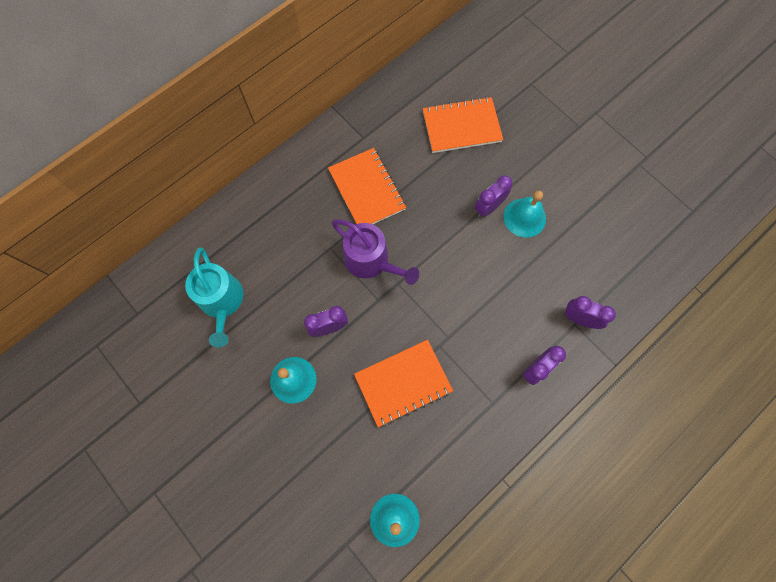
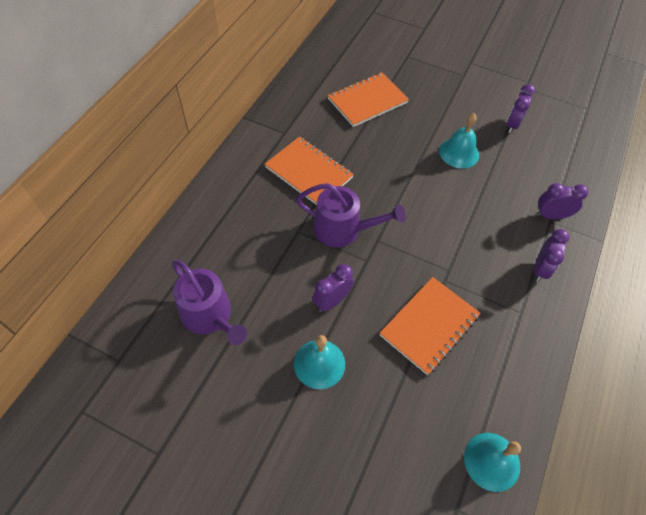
camera: 25 degrees left, 15 degrees down
turquoise watering can [185,247,244,348] -> purple watering can [172,260,247,345]
purple clock [475,175,512,217] -> purple clock moved to [506,84,535,133]

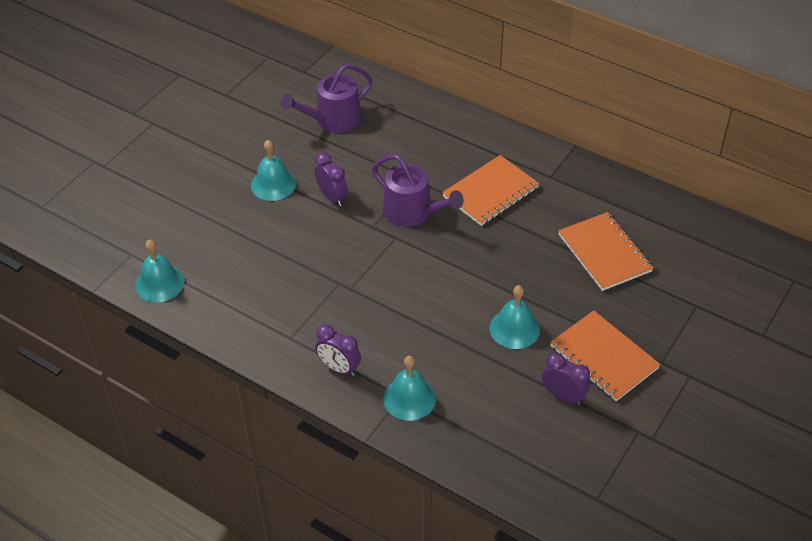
camera: 100 degrees right, 10 degrees down
purple watering can [296,183,405,247] -> purple watering can turned 75 degrees counterclockwise [372,155,464,227]
orange notebook [380,277,481,375] -> orange notebook moved to [550,310,661,401]
purple clock [536,183,588,219] -> turquoise bell [383,356,436,421]

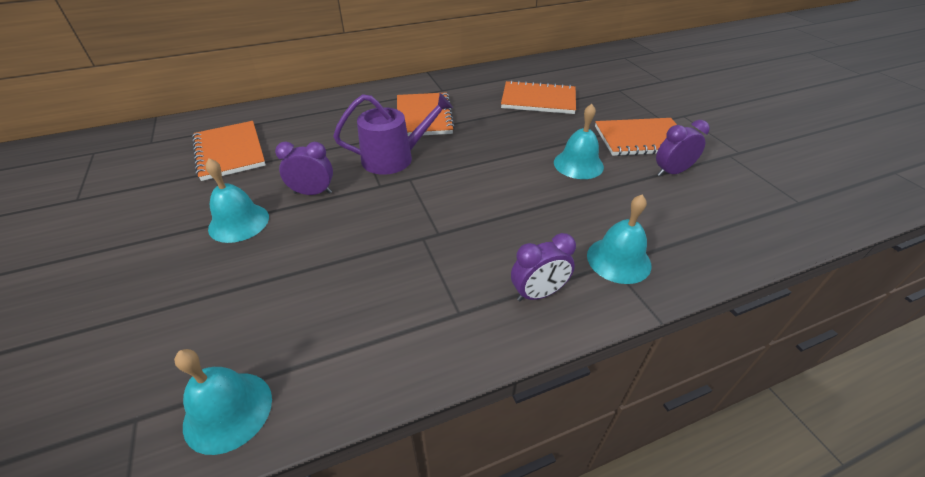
camera: 55 degrees left, 5 degrees down
purple watering can [281,64,373,133] -> orange notebook [192,121,266,181]

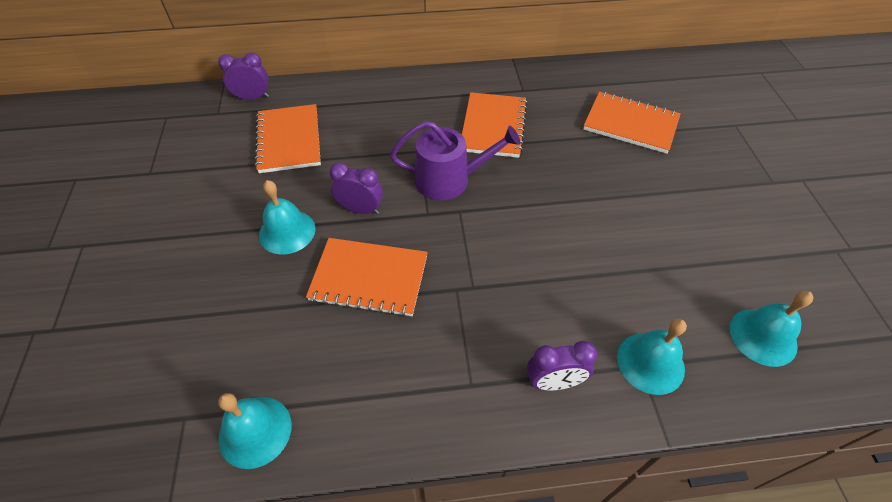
camera: 15 degrees right, 10 degrees up
turquoise bell [554,104,604,179] -> turquoise bell moved to [730,291,813,367]
orange notebook [595,118,677,156] -> orange notebook moved to [306,238,428,317]
purple clock [656,120,710,176] -> purple clock moved to [218,52,269,100]

